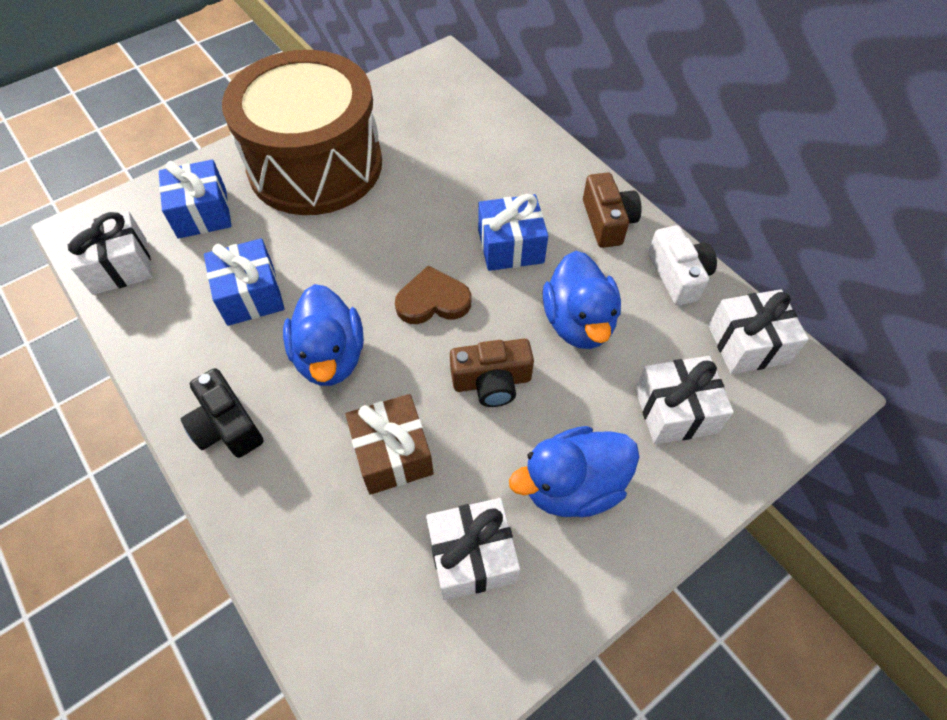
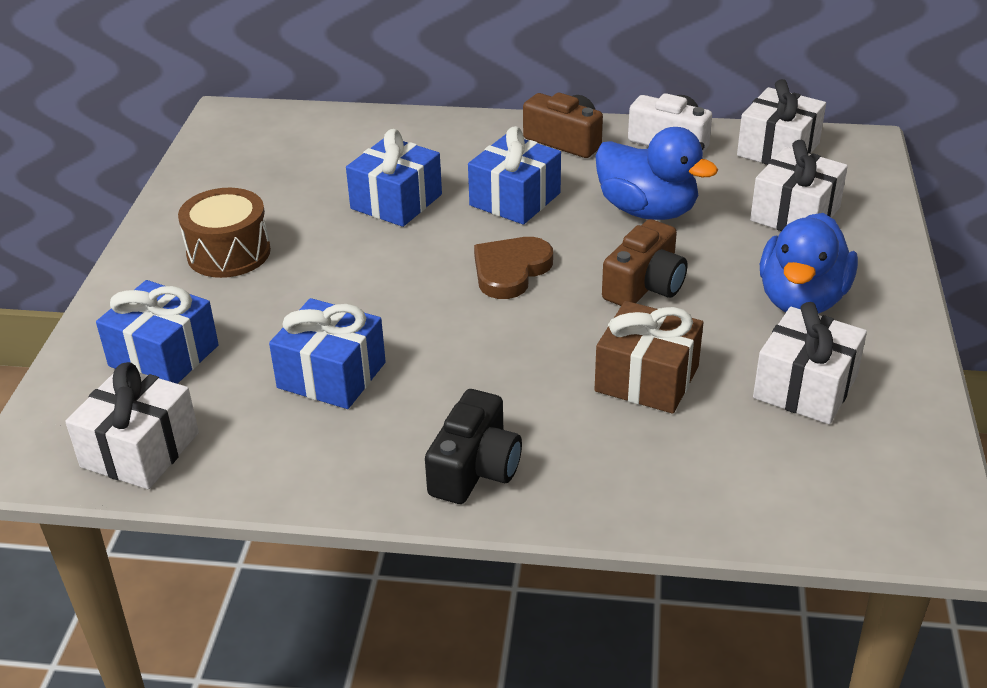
camera: 45 degrees left, 20 degrees down
black camera [181,368,263,458] -> black camera turned 75 degrees counterclockwise [425,389,522,504]
brown drum [222,50,382,215] -> brown drum [178,188,271,278], size x0.45
blue duck [283,284,364,386] -> none
none -> blue gift [346,129,442,227]

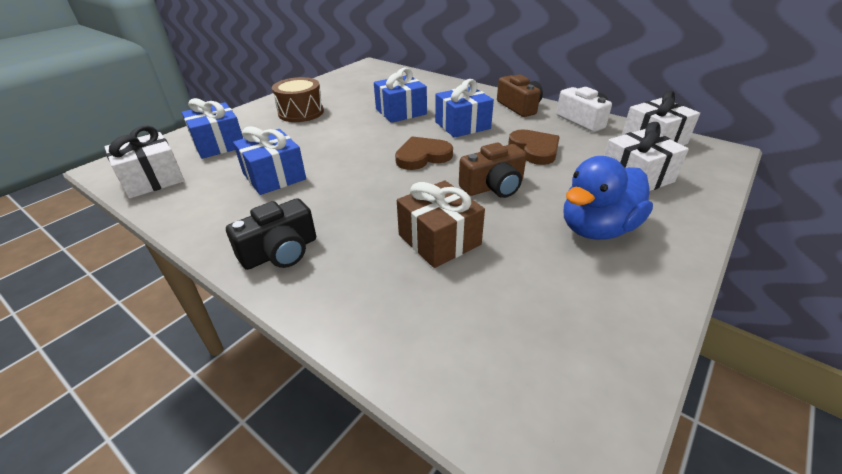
camera: 30 degrees right, 0 degrees up
blue duck [595,127,718,220] -> brown heart [508,129,560,165]
white gift [753,302,867,424] -> none

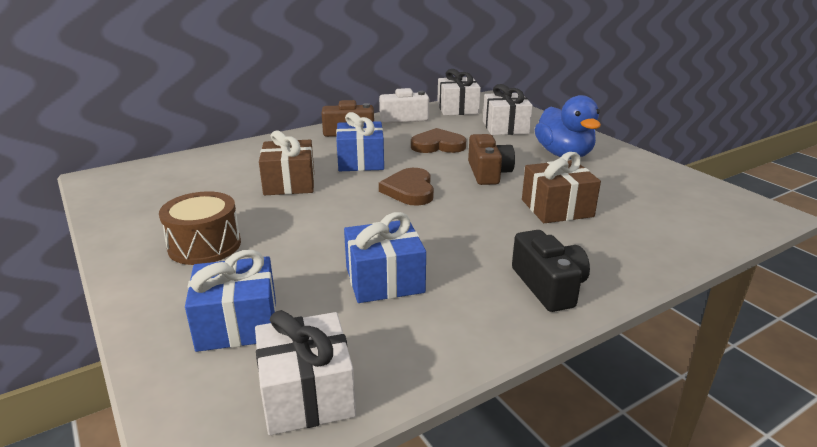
camera: 70 degrees left, 10 degrees down
blue gift [374,68,427,123] -> brown gift [259,131,315,195]

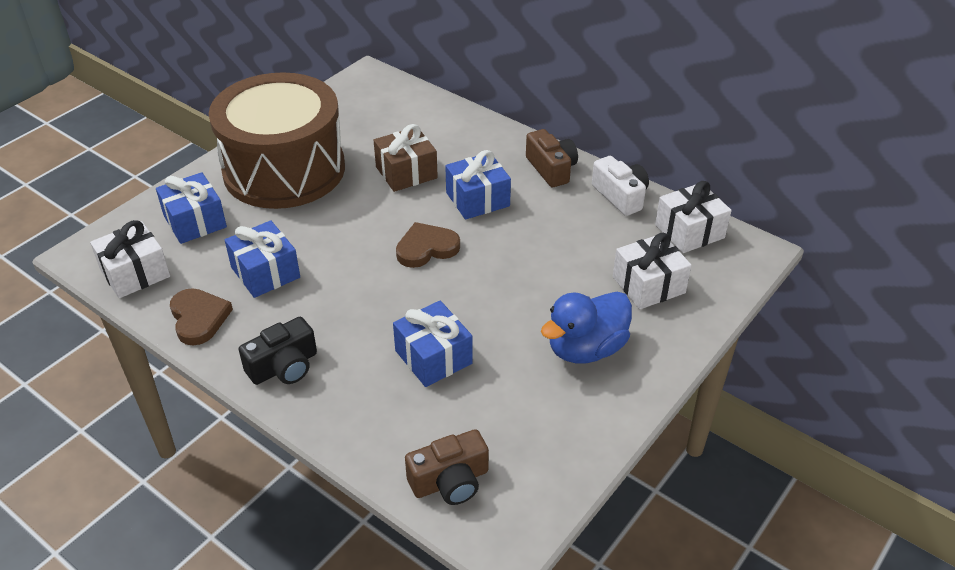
camera: 70 degrees right, 15 degrees up
brown drum [159,191,241,265] -> brown drum [209,72,345,209], size x2.21
brown heart [411,128,467,153] -> brown heart moved to [170,288,233,345]
brown camera [468,134,515,185] -> brown camera moved to [405,429,489,505]
brown gift [522,152,601,223] -> blue gift [393,301,473,387]

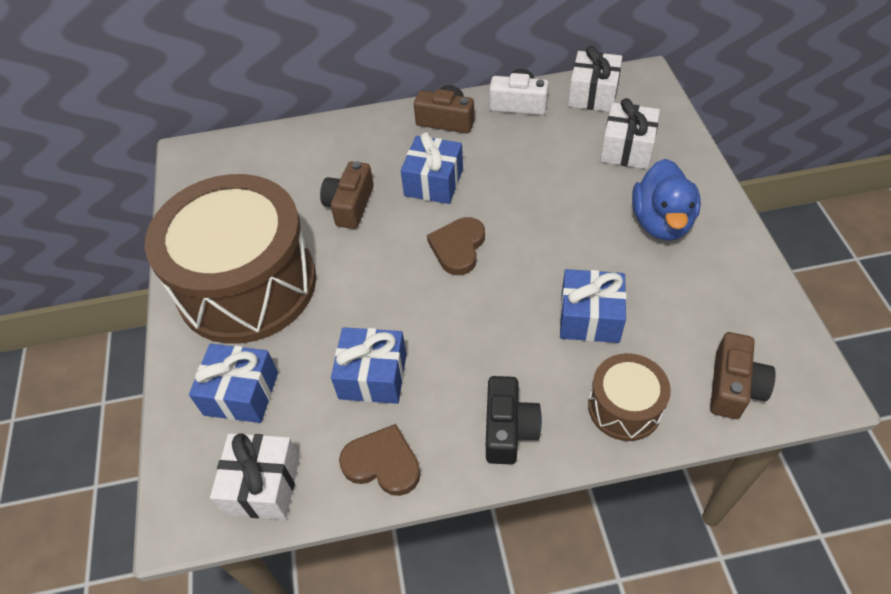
camera: 45 degrees left, 10 degrees up
brown gift [374,124,438,192] -> brown camera [320,161,374,229]
none -> brown drum [588,353,671,441]

